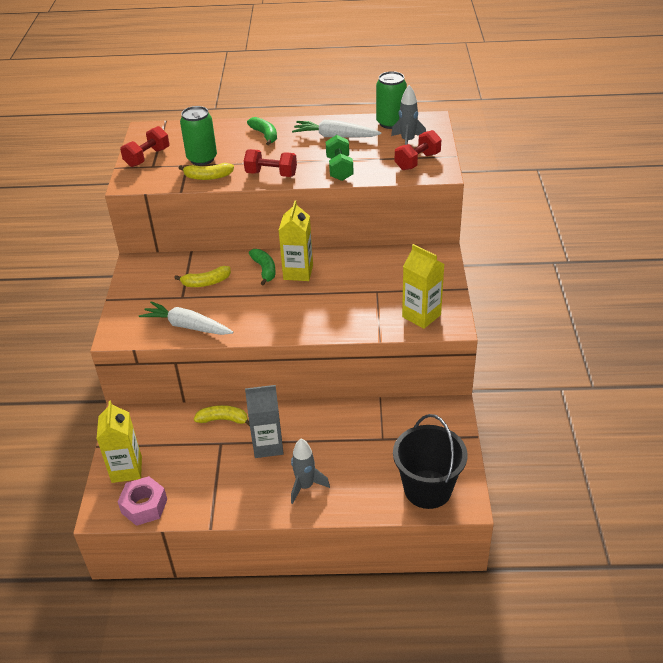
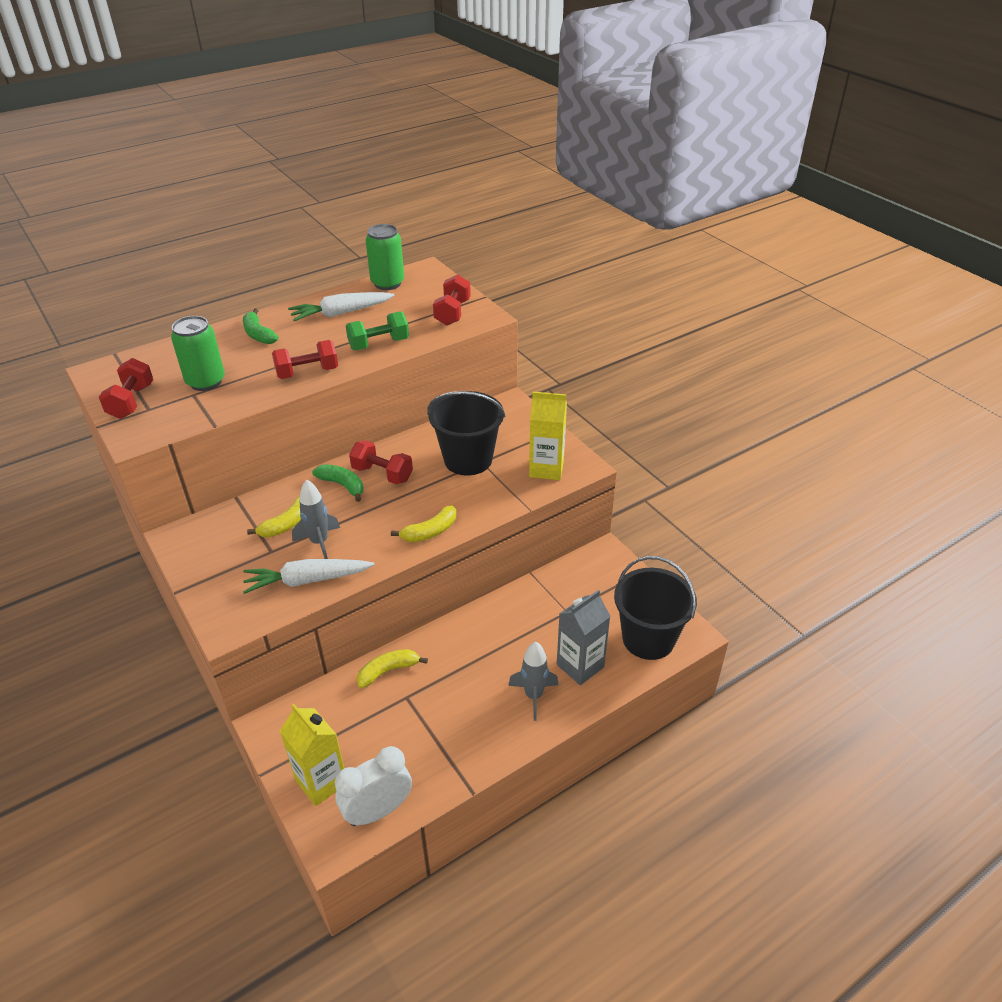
camera: 35 degrees left, 0 degrees up
pink nut [118,476,167,526] -> white clock [335,746,412,826]
yellow banana [179,163,234,180] -> yellow banana moved to [391,505,457,542]
grey carton [245,385,284,458] -> grey carton moved to [557,590,611,685]
green banana [247,117,277,145] -> green banana turned 150 degrees counterclockwise [243,309,278,344]
yellow carton [278,200,313,281] -> red dumbbell [349,440,413,484]
green dumbbell [326,135,354,181] -> green dumbbell turned 75 degrees counterclockwise [346,311,409,350]
grey rocket [391,85,426,145] -> grey rocket moved to [292,480,340,559]
none -> black bucket [427,391,505,475]

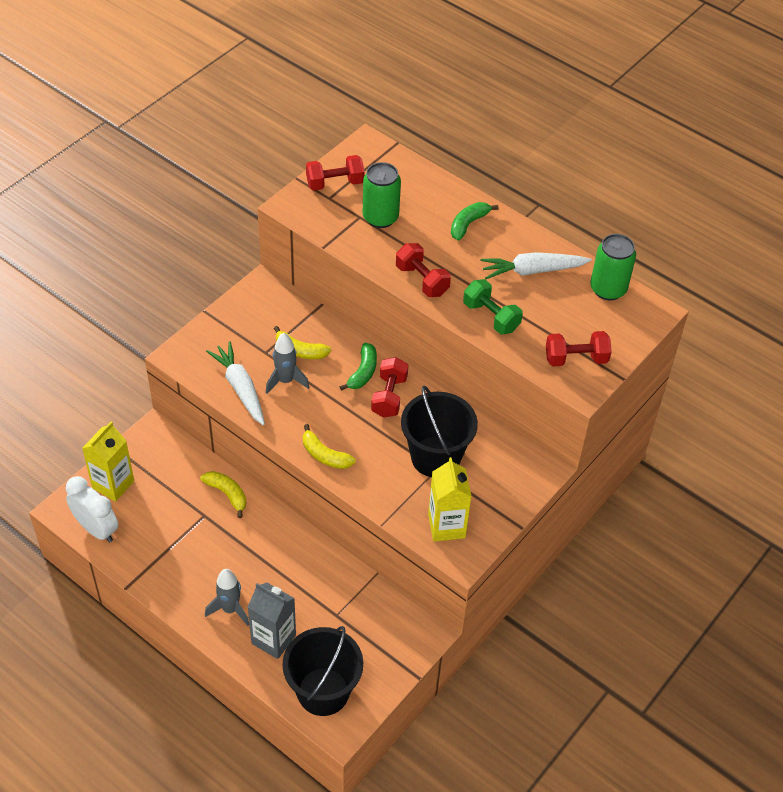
camera: 70 degrees right, 10 degrees up
white carrot [288,292,395,321] -> white carrot turned 60 degrees counterclockwise [480,252,592,279]

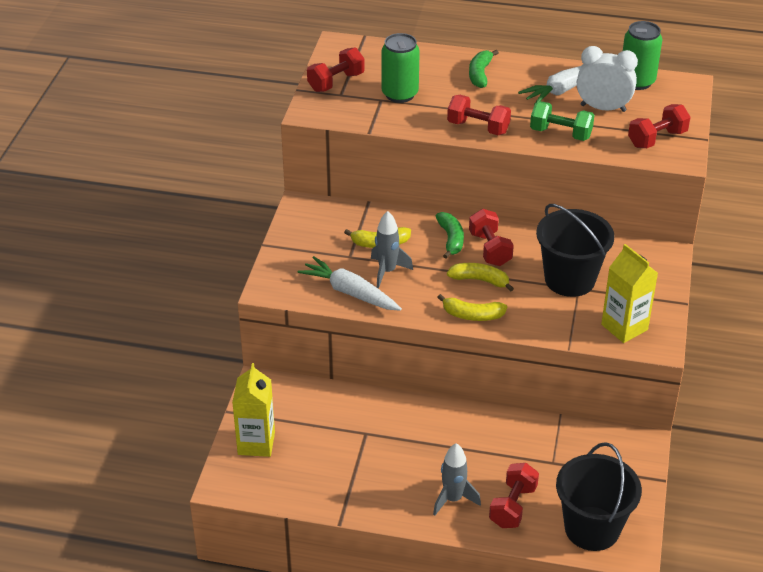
camera: 25 degrees left, 10 degrees down
white clock [66,476,118,542] -> white clock moved to [577,46,638,112]
yellow banana [200,471,246,518] -> yellow banana moved to [447,263,514,292]
grey carton [248,582,296,659] -> red dumbbell [489,463,539,528]

